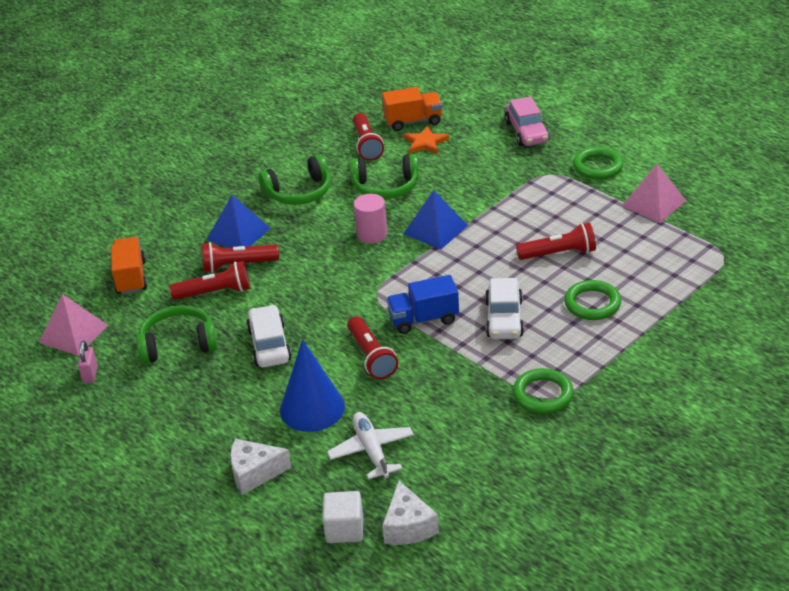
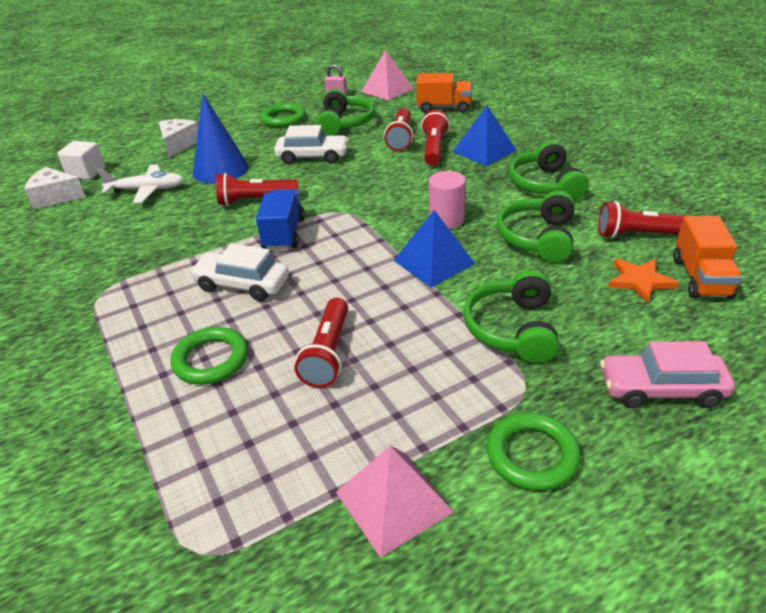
camera: 105 degrees right, 0 degrees up
green ring [513,368,574,414] -> green ring moved to [260,103,305,127]
none -> green headphones [463,270,559,363]

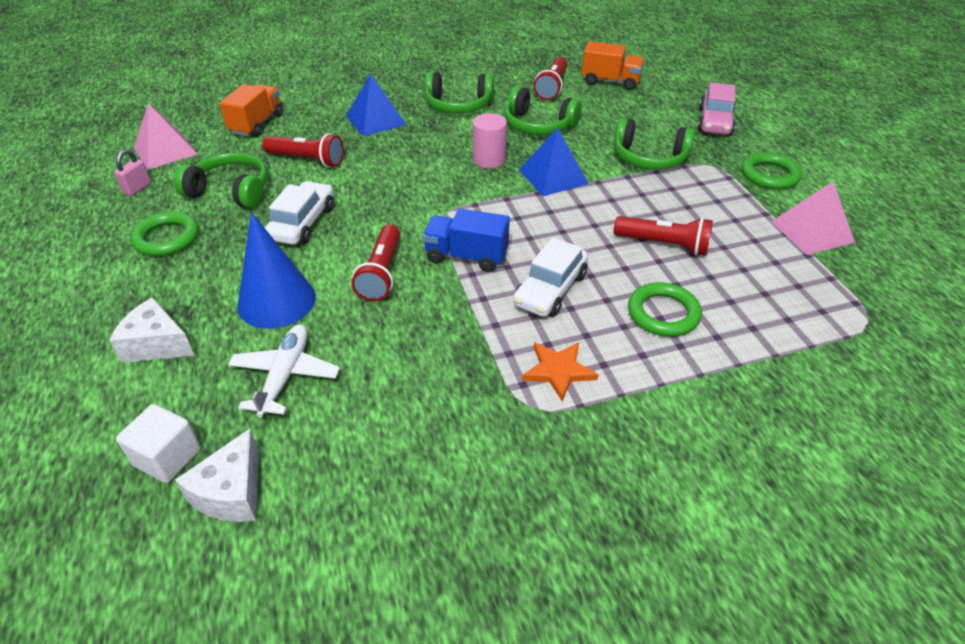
camera: 80 degrees left, 5 degrees up
red flashlight [421,110,450,166] -> none
orange star [608,259,679,303] -> orange star moved to [522,342,599,401]

